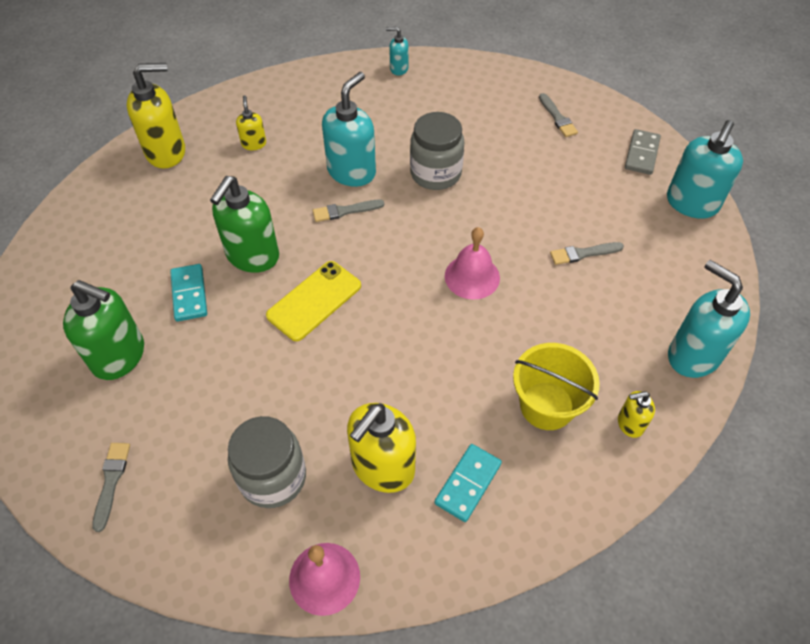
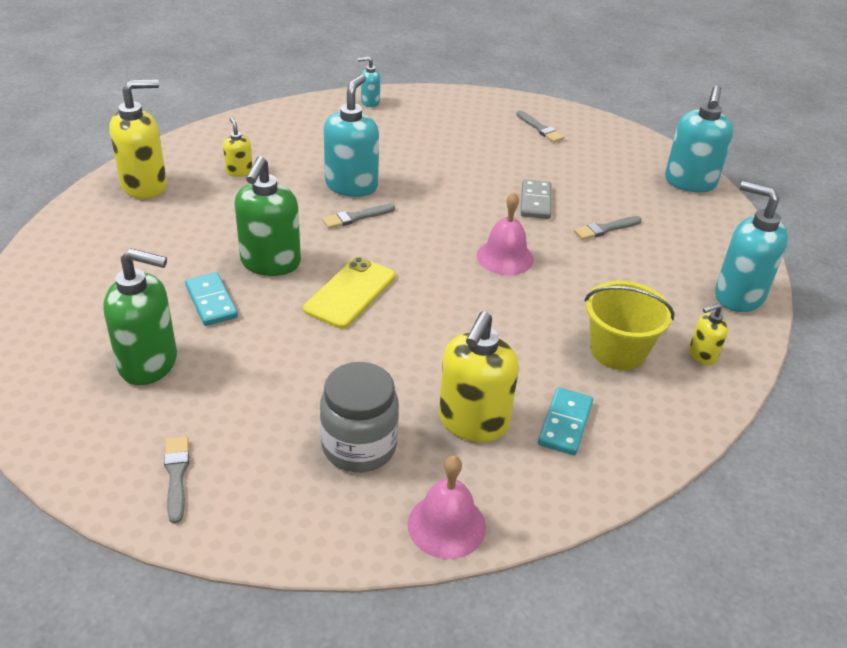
camera: 15 degrees left, 15 degrees down
grey jar [410,112,465,190] -> none
grey domino [625,129,661,175] -> grey domino moved to [521,179,551,219]

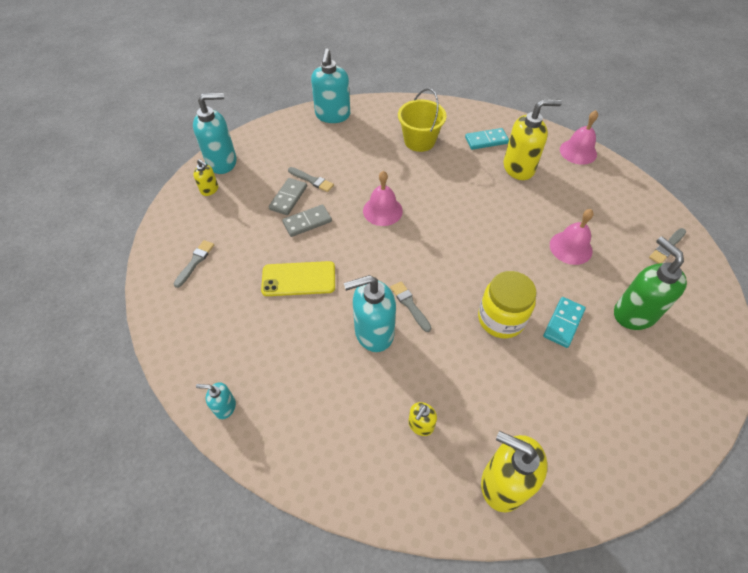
camera: 120 degrees left, 15 degrees up
green soap dispenser [234,156,301,276] -> yellow jar [478,271,536,338]
yellow phone [303,257,395,329] -> yellow phone moved to [261,261,335,296]
grey jar [320,362,399,472] -> none
grey brush [322,204,395,229] -> grey brush turned 150 degrees counterclockwise [390,281,431,332]
turquoise soap dispenser [358,57,380,107] -> turquoise soap dispenser turned 135 degrees clockwise [196,382,236,419]
yellow soap dispenser [689,303,728,365] -> yellow soap dispenser moved to [193,159,218,196]
none -> grey domino [268,178,307,215]
none -> pink bell [550,209,594,265]

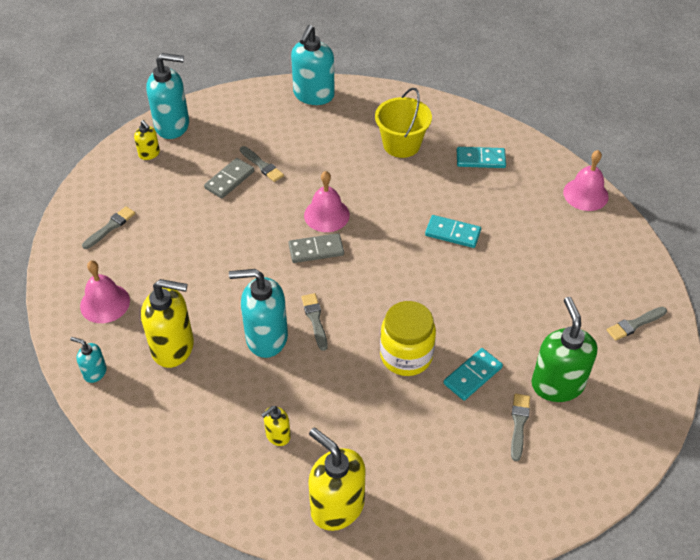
camera: 15 degrees right, 5 degrees down
yellow phone [261,261,335,296] -> none
grey domino [282,204,332,237] -> grey domino moved to [288,233,344,263]
yellow soap dispenser [504,99,562,180] -> yellow soap dispenser moved to [141,279,194,368]
pink bell [550,209,594,265] -> pink bell moved to [80,261,130,323]
none -> turquoise domino [425,215,481,248]
none -> grey brush [511,394,530,461]

